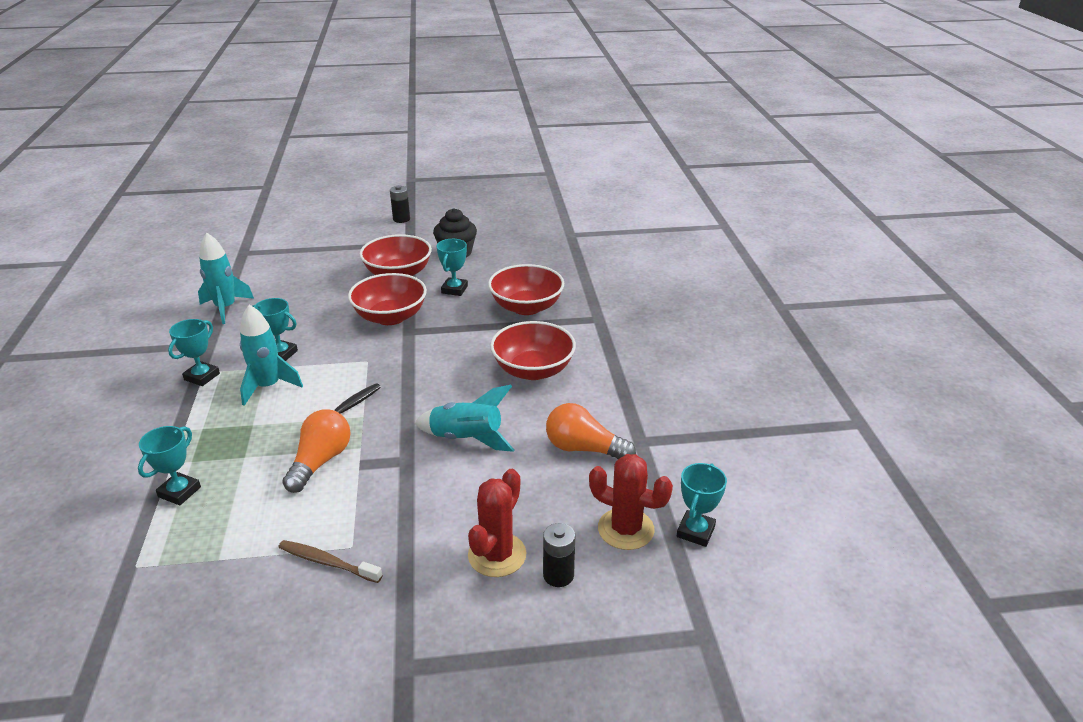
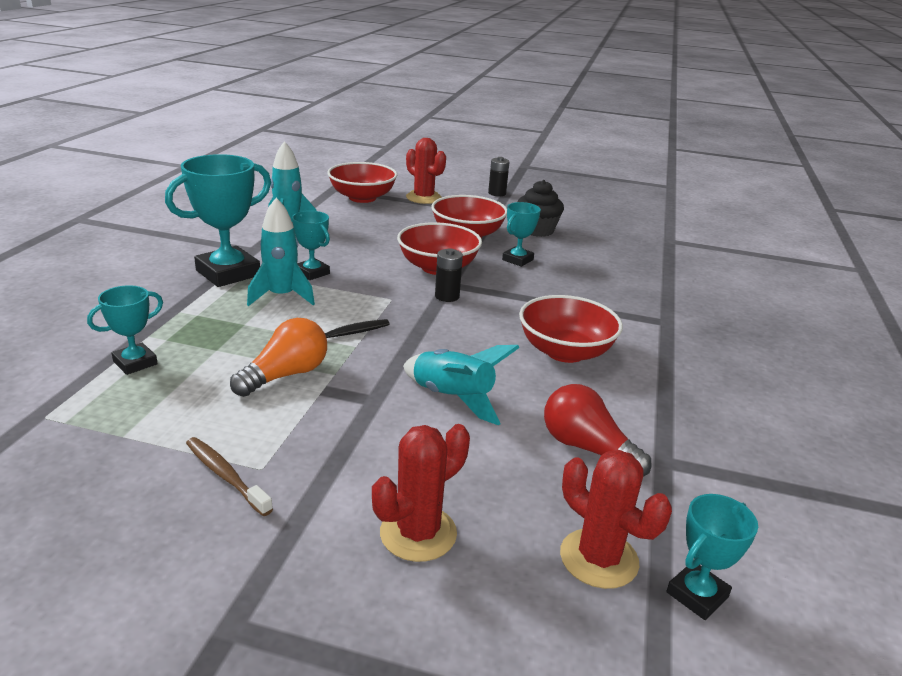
camera: 20 degrees right, 5 degrees down
turquoise trophy [168,319,220,386] -> turquoise trophy [165,154,271,287], size x1.84
red bowl [488,264,564,315] -> red bowl moved to [327,162,397,203]
black battery [543,523,575,587] -> black battery moved to [435,248,463,302]
orange light bulb [546,403,636,459] -> red light bulb [544,384,652,477]
none -> red cactus [406,138,446,204]

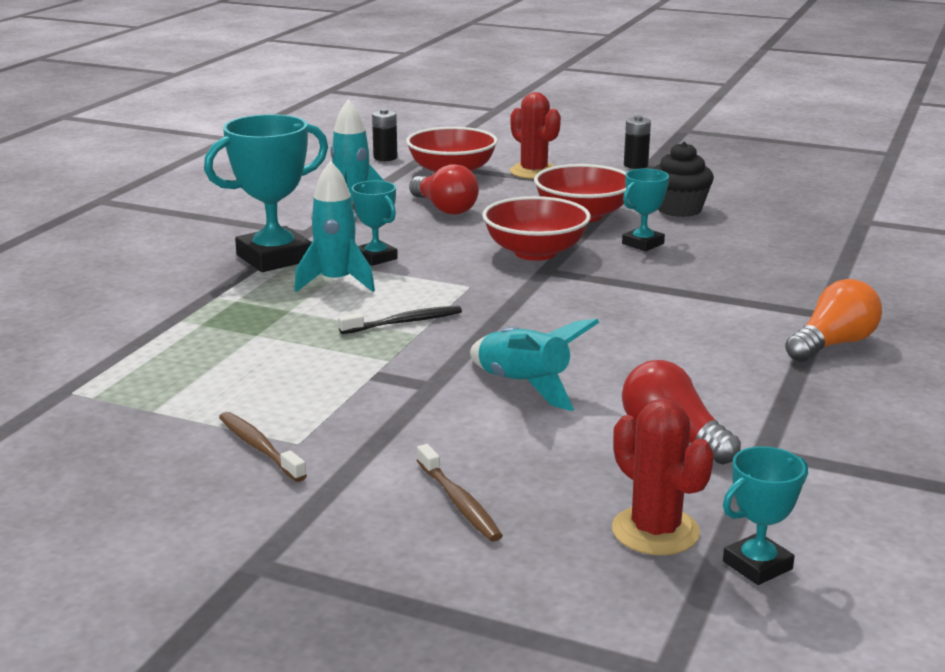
camera: 10 degrees right, 5 degrees down
turquoise trophy [87,285,163,375] -> none
orange light bulb [230,318,327,397] -> orange light bulb moved to [785,279,882,362]
red cactus [372,424,470,562] -> brown toothbrush [417,444,503,542]
black battery [435,248,463,302] -> black battery moved to [372,109,397,161]
red bowl [519,295,623,363] -> none
none -> red light bulb [409,164,479,215]

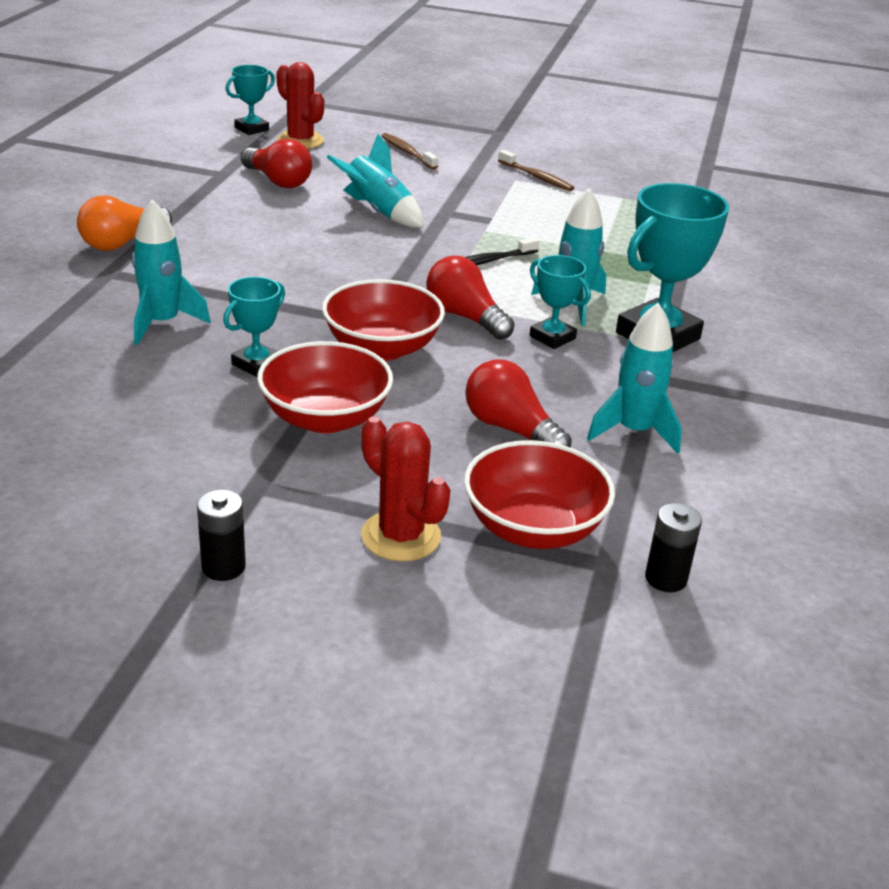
camera: 170 degrees right, 10 degrees up
black cupcake [653,142,714,217] -> none
none -> turquoise rocket [132,199,211,345]
none -> red light bulb [426,256,515,340]

